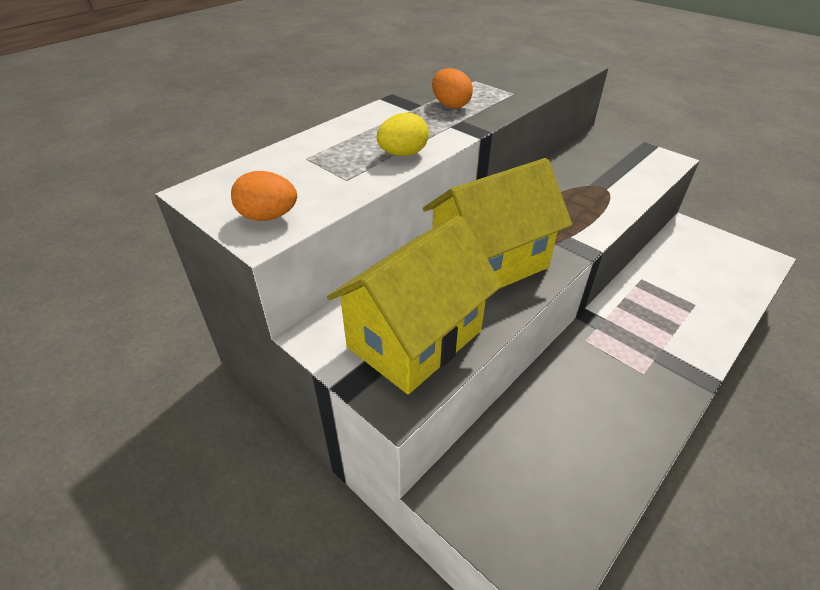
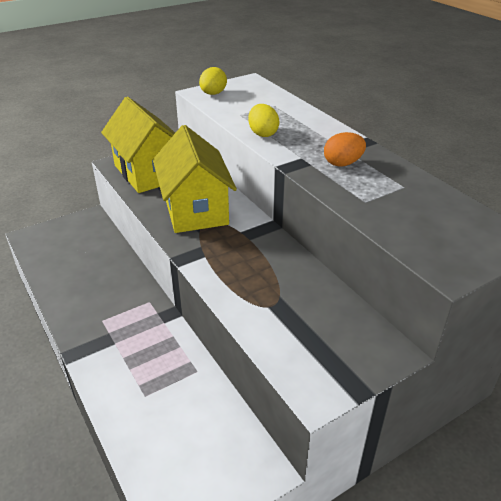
camera: 105 degrees right, 5 degrees down
orange egg [231,171,297,221] -> yellow egg [199,67,227,95]

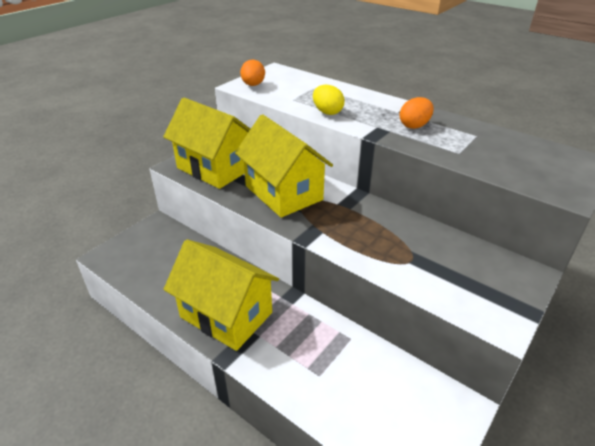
camera: 20 degrees left, 0 degrees up
yellow egg [199,67,227,95] -> orange egg [240,60,265,86]
none -> yellow house [163,239,279,351]

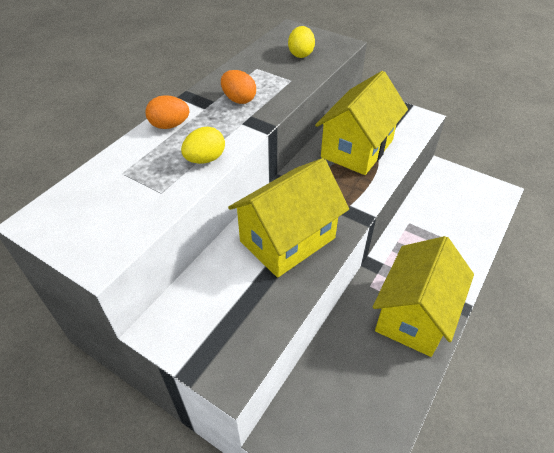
camera: 95 degrees left, 10 degrees up
yellow house [163,98,250,189] -> yellow house moved to [315,71,408,175]
orange egg [240,60,265,86] -> orange egg moved to [145,95,189,129]
none -> yellow egg [288,26,315,58]

